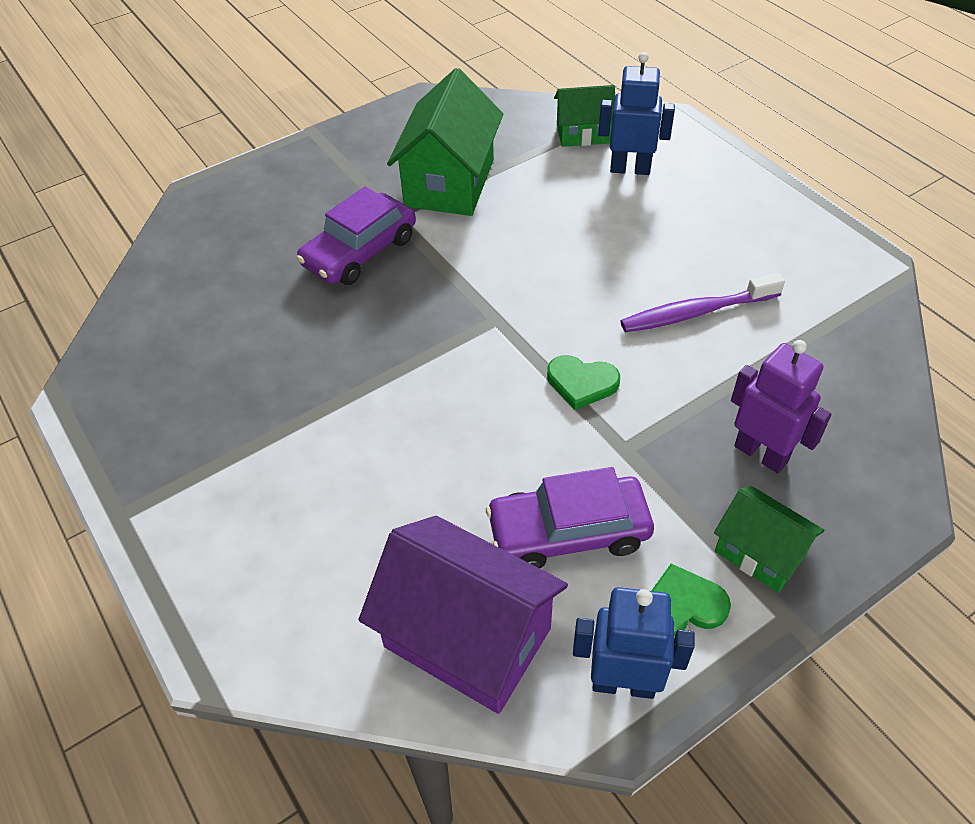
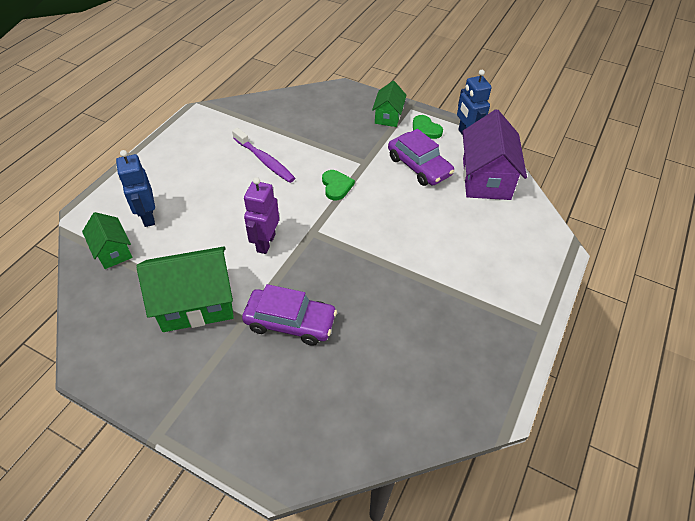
camera: 120 degrees left, 0 degrees up
purple robot [731,340,831,473] -> purple robot moved to [244,177,279,254]

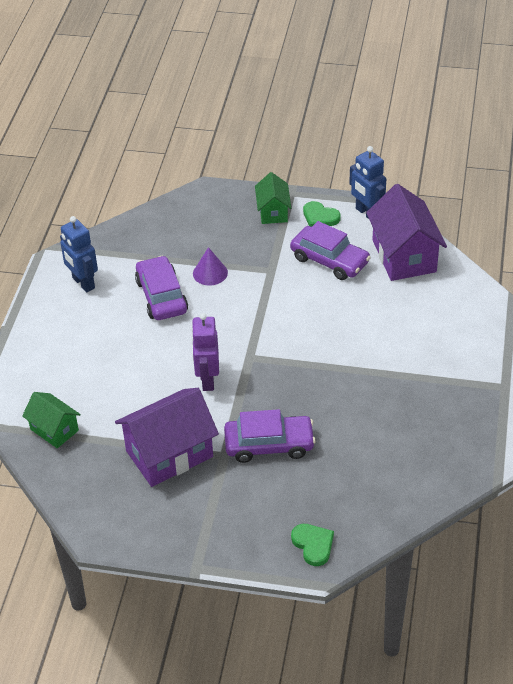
camera: 15 degrees left, 5 degrees down
blue robot [116,150,155,227] -> blue robot moved to [60,216,98,292]
green house [136,247,234,332] -> purple house [115,388,219,487]
purple toothbrush [232,128,295,183] -> purple car [135,256,188,320]
green heart [322,170,355,200] -> green heart moved to [291,524,334,566]
none -> purple cone [193,247,228,286]

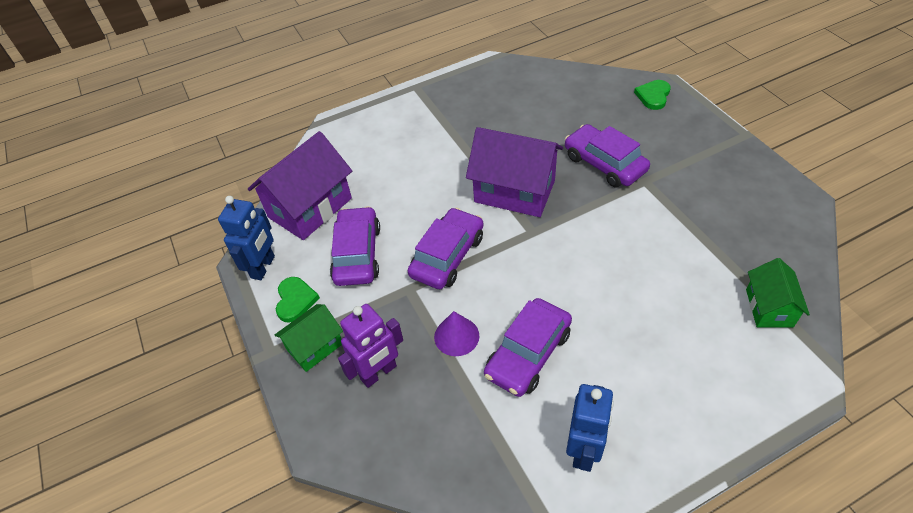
camera: 125 degrees left, 5 degrees up
purple house [115,388,219,487] -> purple house moved to [466,127,563,217]
purple robot [191,313,219,391] -> purple robot moved to [338,304,403,388]
none -> purple car [408,208,484,289]

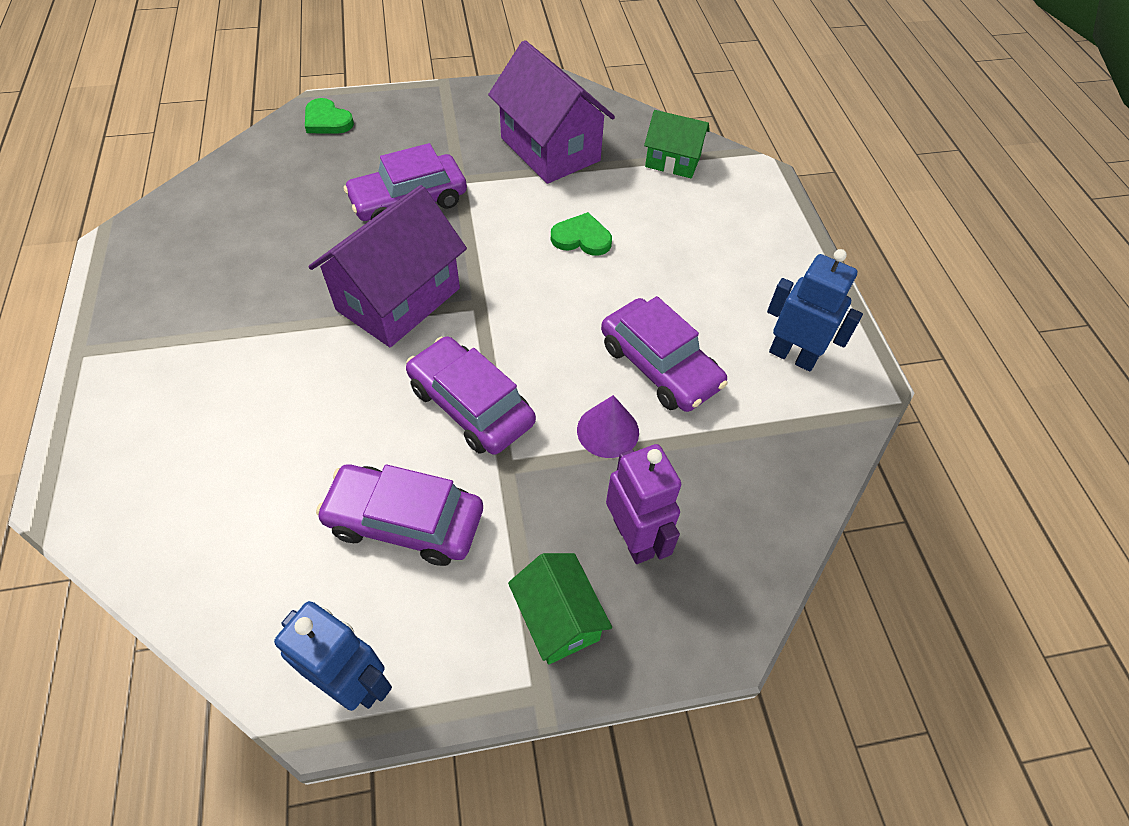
camera: 80 degrees left, 5 degrees up
purple house [248,131,352,240] -> purple house moved to [488,40,615,184]
green heart [276,277,320,322] -> green heart moved to [551,212,612,256]

